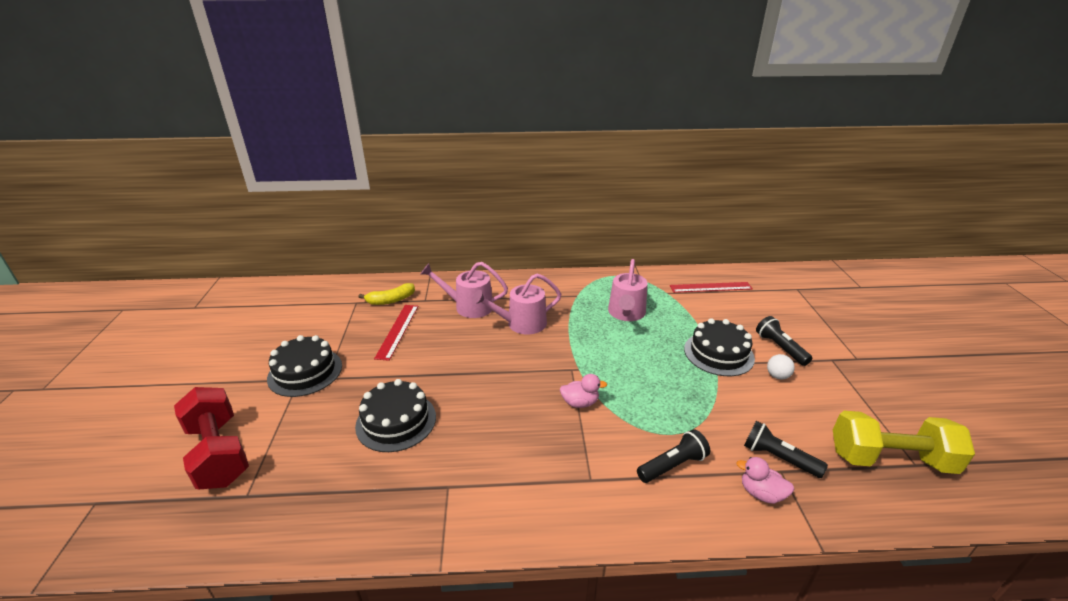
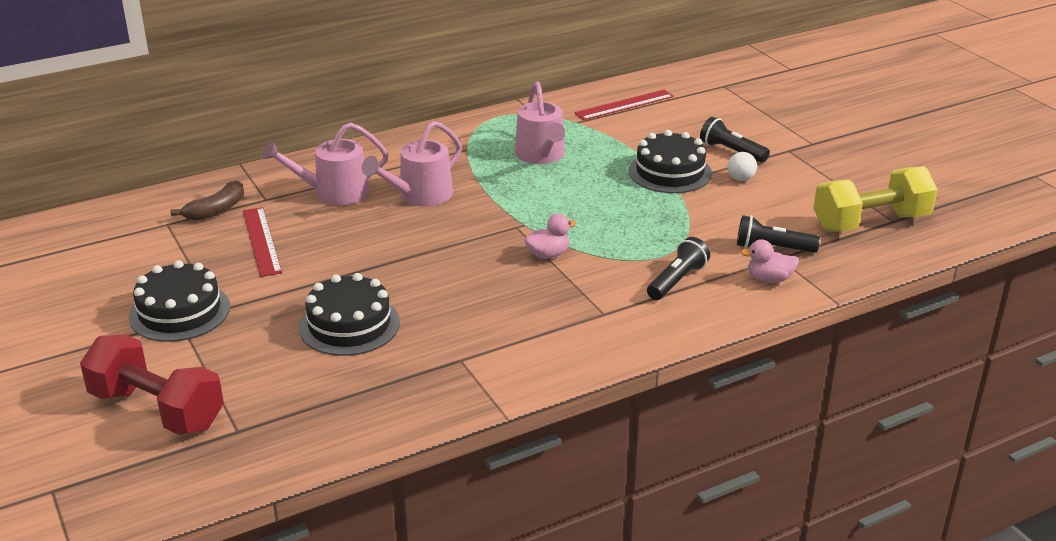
camera: 25 degrees left, 0 degrees up
yellow banana [358,283,415,305] -> brown banana [170,180,244,221]

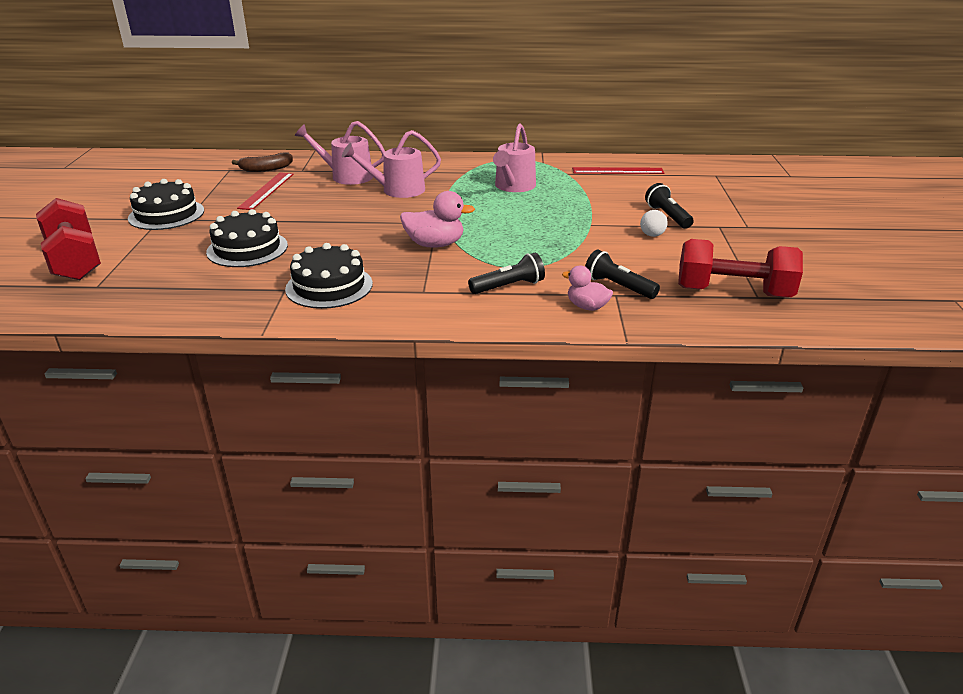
camera: 30 degrees right, 0 degrees up
pink duck [524,214,577,259] -> pink duck [400,191,475,248], size x1.54
black cake [628,130,712,193] -> black cake moved to [285,243,373,309]
yellow dumbbell [813,166,938,232] -> red dumbbell [678,239,803,298]

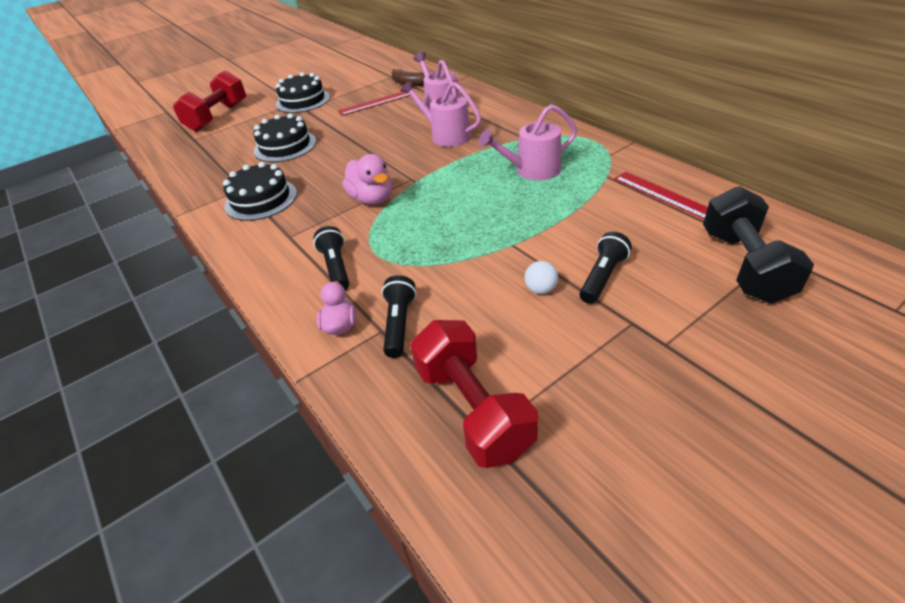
camera: 55 degrees right, 10 degrees up
black flashlight [468,253,545,294] -> black flashlight turned 135 degrees counterclockwise [313,226,349,290]
none -> black dumbbell [703,186,814,304]

